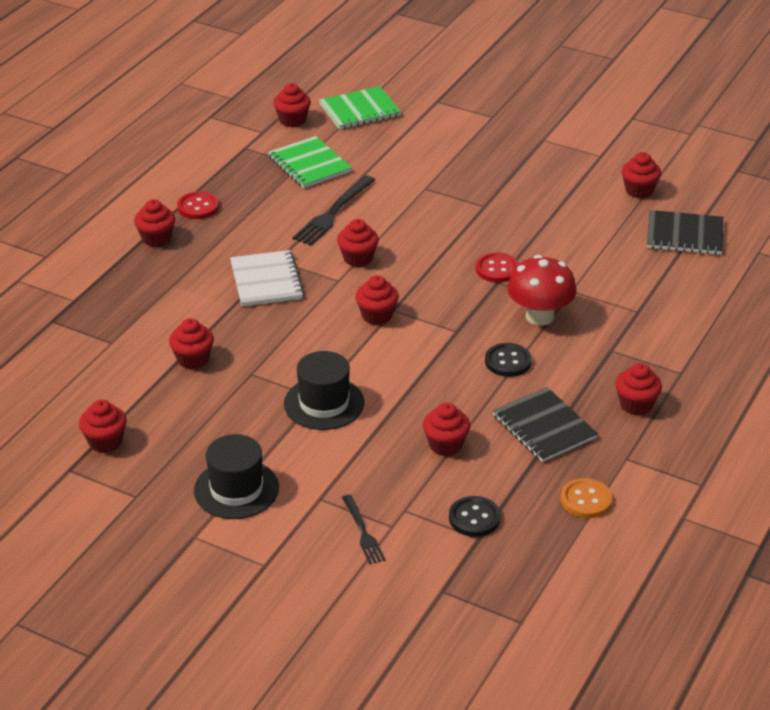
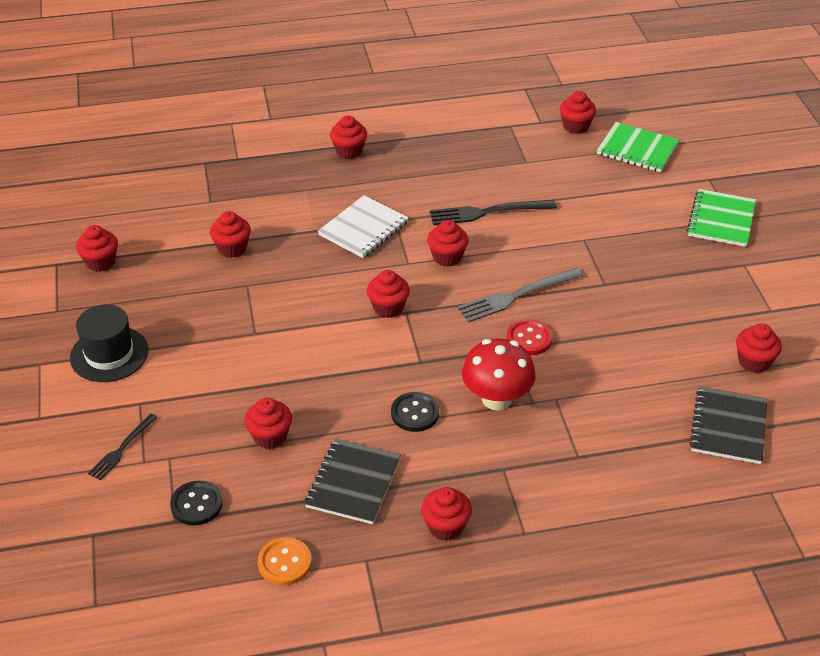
camera: 50 degrees right, 5 degrees up
red button [177,191,219,219] -> none
green notebook [268,136,352,188] -> green notebook moved to [687,189,756,247]
black hat [284,351,364,430] -> none
black notebook [647,210,723,255] -> black notebook turned 45 degrees clockwise [689,386,767,464]
none -> grey fork [457,268,583,323]

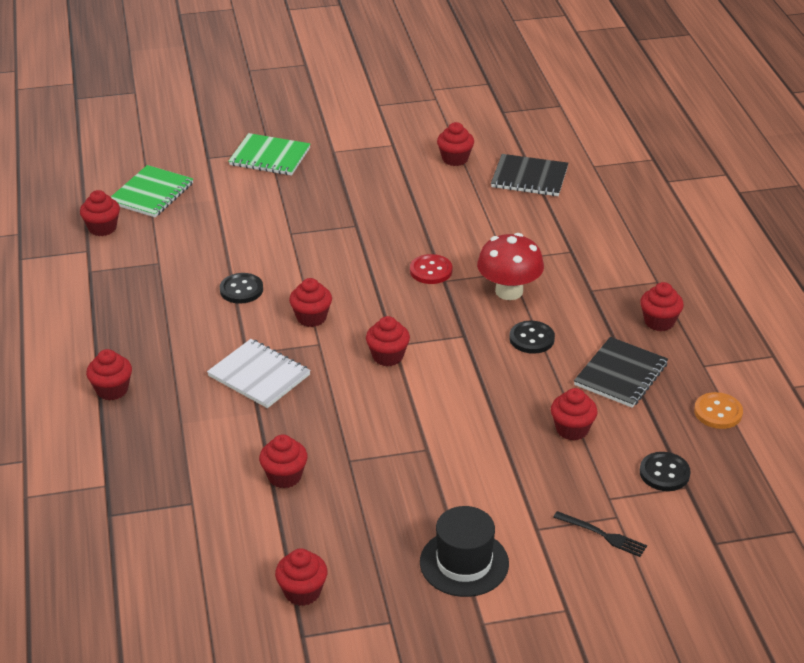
camera: 90 degrees left, 5 degrees down
black notebook [304,438,401,524] -> black notebook turned 75 degrees counterclockwise [574,337,668,408]
black fork [430,200,557,225] -> black button [220,273,263,304]
grey fork [457,268,583,323] -> none

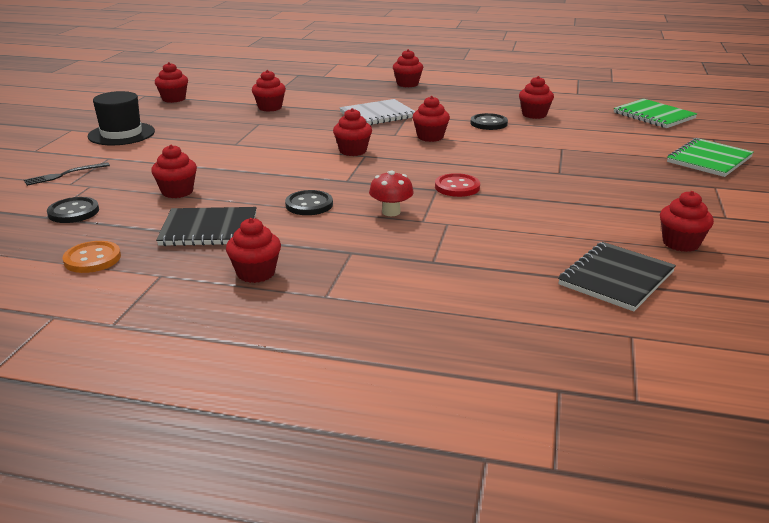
camera: 115 degrees right, 10 degrees down
red cupcake [80,190,120,236] -> red cupcake moved to [519,76,554,119]
red mushroom [477,233,544,300] -> red mushroom [369,170,414,216], size x0.60
black notebook [574,337,668,408] -> black notebook turned 60 degrees counterclockwise [156,207,257,246]

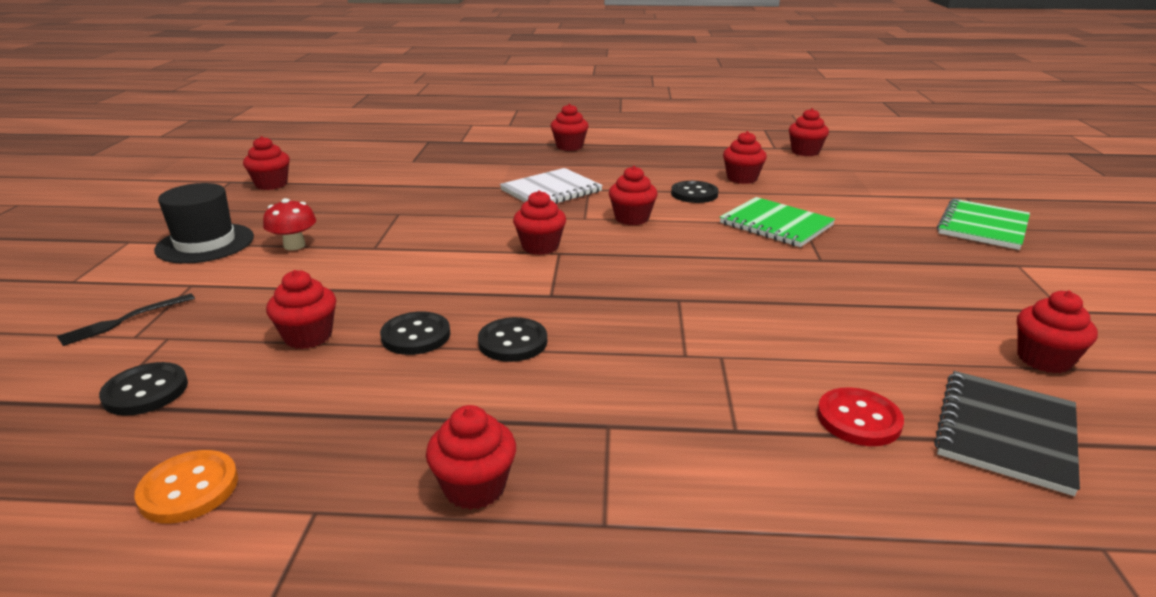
camera: 10 degrees left, 0 degrees up
black notebook [156,207,257,246] -> none
red cupcake [252,70,286,112] -> red cupcake moved to [789,108,829,156]
red mushroom [369,170,414,216] -> red mushroom moved to [263,198,316,250]
red button [435,173,480,197] -> red button moved to [817,387,904,446]
green notebook [614,99,697,128] -> green notebook moved to [720,197,835,247]
none -> black button [380,312,450,355]

